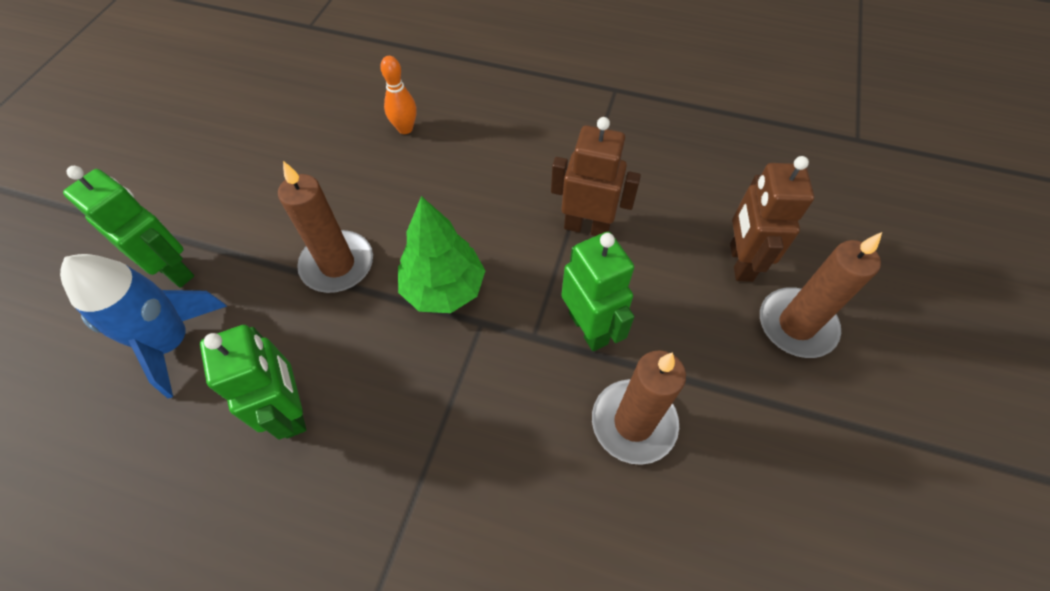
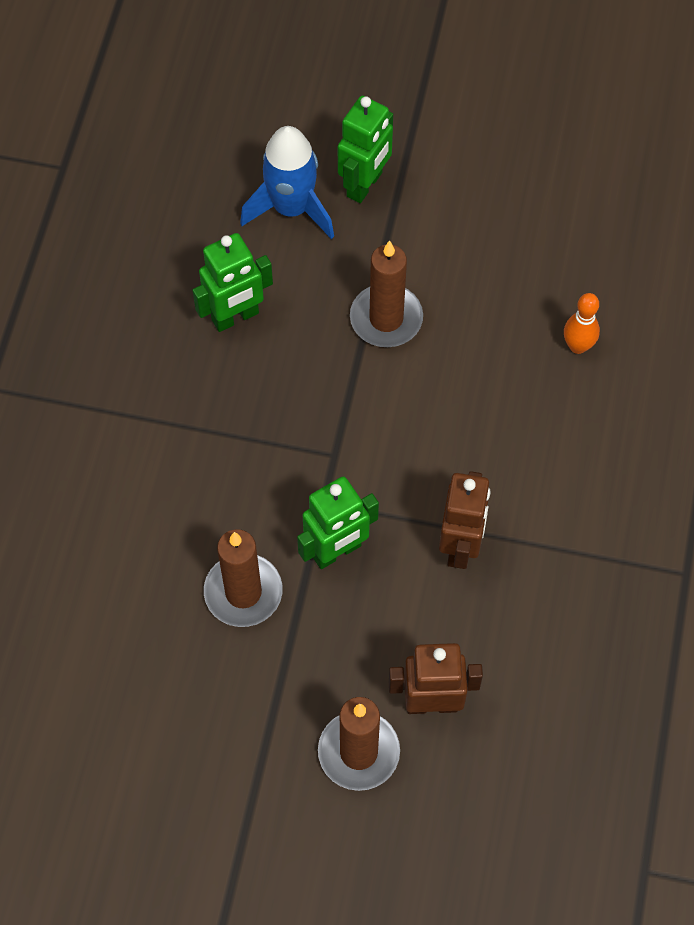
camera: 85 degrees right, 5 degrees up
green tree [398,196,485,313] -> none

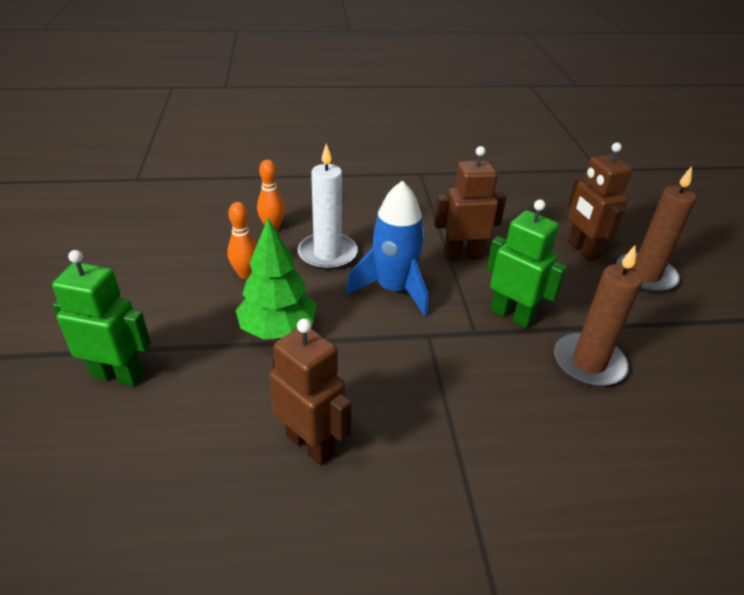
camera: 110 degrees left, 25 degrees down
green robot [193,233,273,332] -> brown robot [269,318,352,466]
blue rocket [240,126,334,239] -> blue rocket moved to [346,180,428,317]
brown candle [350,240,423,347] -> green tree [236,218,316,339]
none -> orange bowling pin [228,202,257,279]
none -> white candle [298,144,358,270]

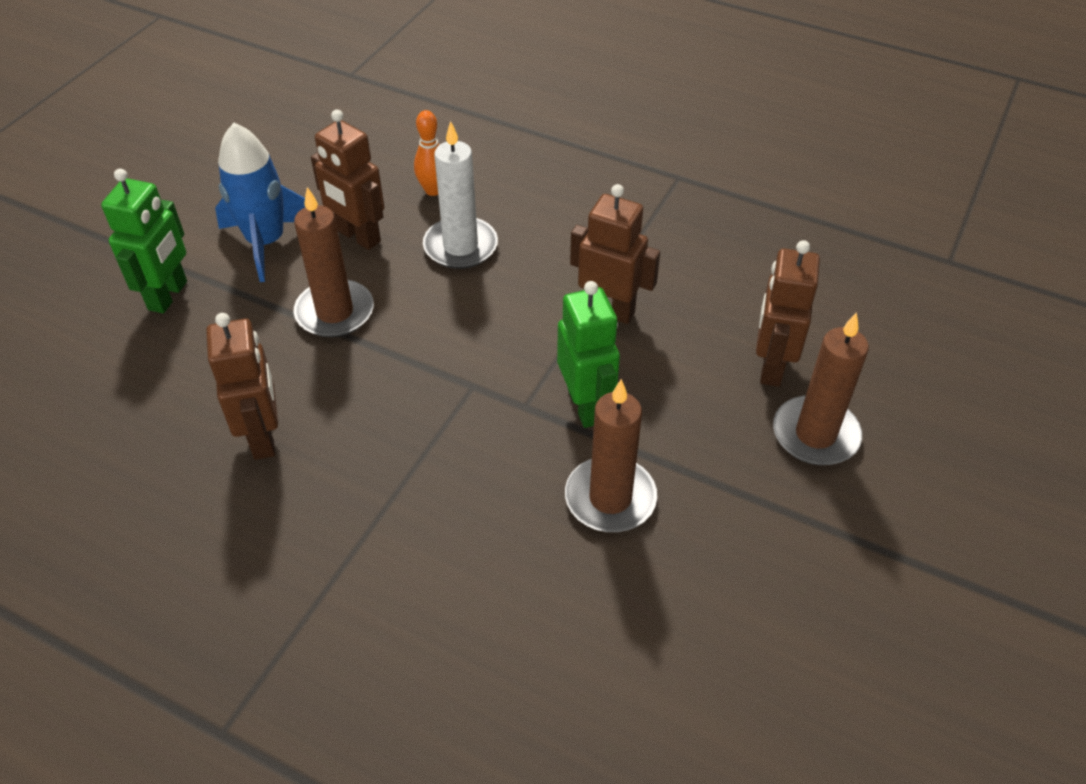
camera: 35 degrees right, 10 degrees up
green robot [52,250,151,386] -> green robot turned 60 degrees clockwise [101,169,187,313]
orange bowling pin [228,202,257,279] -> brown robot [311,110,384,250]
green tree [236,218,316,339] -> brown candle [294,187,374,337]
blue rocket [346,180,428,317] -> blue rocket moved to [215,123,305,282]

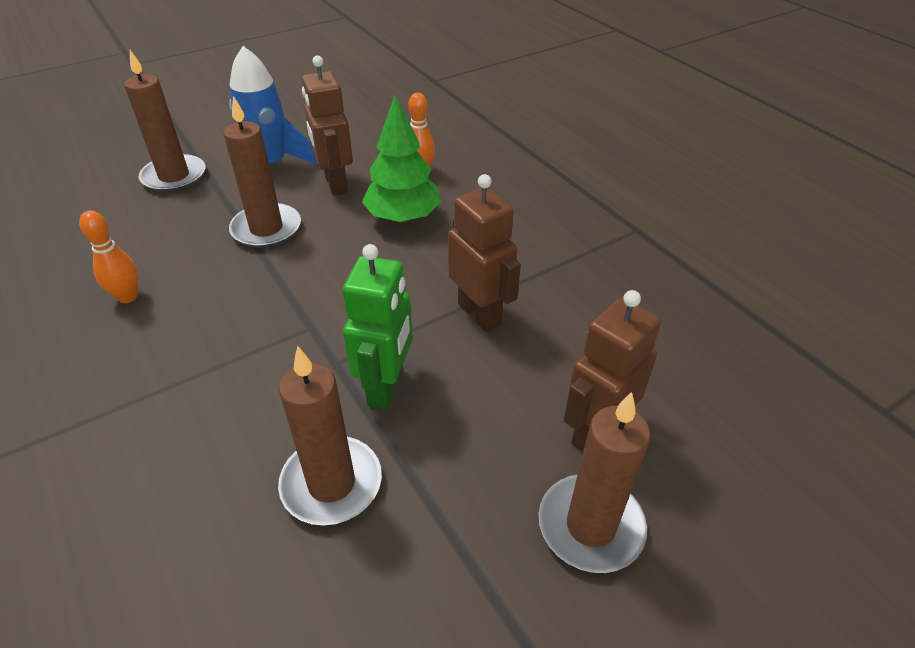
camera: 30 degrees right, 5 degrees down
green robot [101,169,187,313] -> brown candle [124,50,205,192]
brown robot [206,313,278,460] -> orange bowling pin [79,210,139,303]
white candle [423,121,498,269] -> green tree [362,95,441,223]

